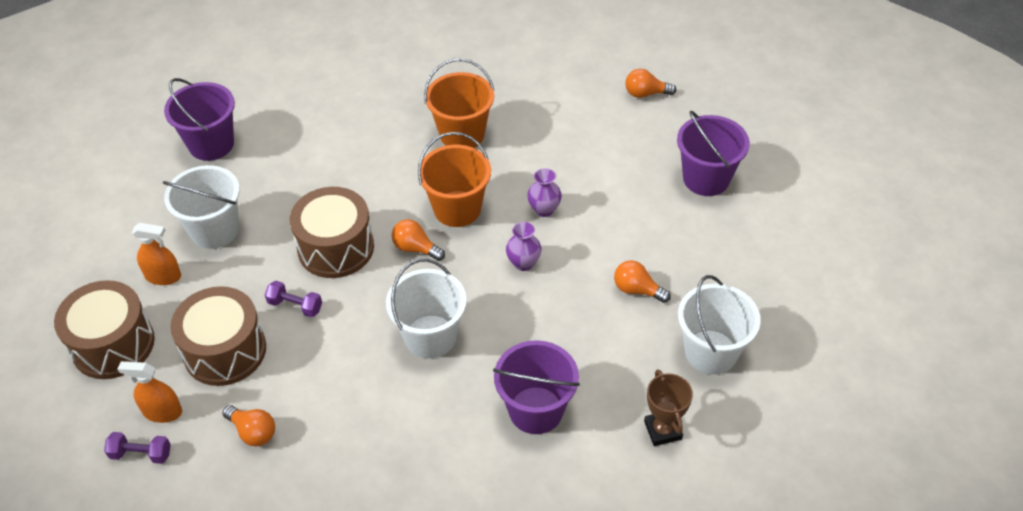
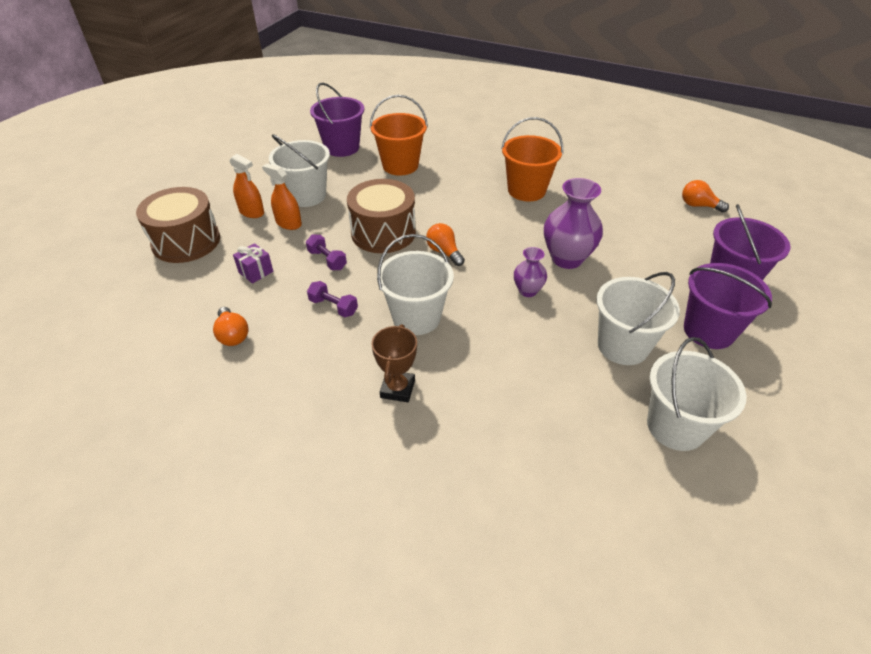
camera: 25 degrees right, 5 degrees down
purple dumbbell [104,432,171,464] -> purple dumbbell moved to [307,281,358,317]
orange spray bottle [118,361,182,423] -> orange spray bottle moved to [262,163,302,230]
brown drum [170,286,266,386] -> purple gift [233,243,273,284]
orange bucket [418,132,491,227] -> orange bucket moved to [370,95,428,176]
purple bucket [493,340,580,434] -> purple bucket moved to [684,263,772,349]
purple vase [527,168,562,217] -> purple vase [544,178,603,269], size x1.81
orange light bulb [614,260,671,303] -> white bucket [596,272,680,365]
brown trophy [644,370,693,446] -> brown trophy moved to [371,324,417,402]

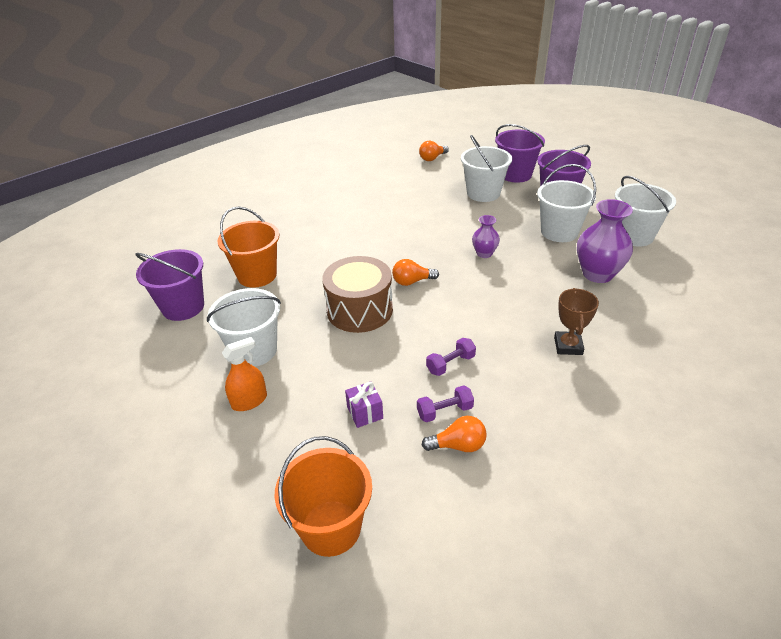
camera: 65 degrees left, 5 degrees down
brown drum [136,187,220,263] -> none
orange spray bottle [262,163,302,230] -> none
purple dumbbell [306,234,347,270] -> purple dumbbell moved to [417,385,474,422]
brown trophy [371,324,417,402] -> brown trophy turned 60 degrees clockwise [554,288,599,355]
white bucket [377,234,454,335] -> white bucket moved to [461,135,512,202]
orange bucket [501,117,563,201] -> orange bucket moved to [275,436,372,557]
purple vase [544,178,603,269] -> purple vase moved to [577,199,633,283]

